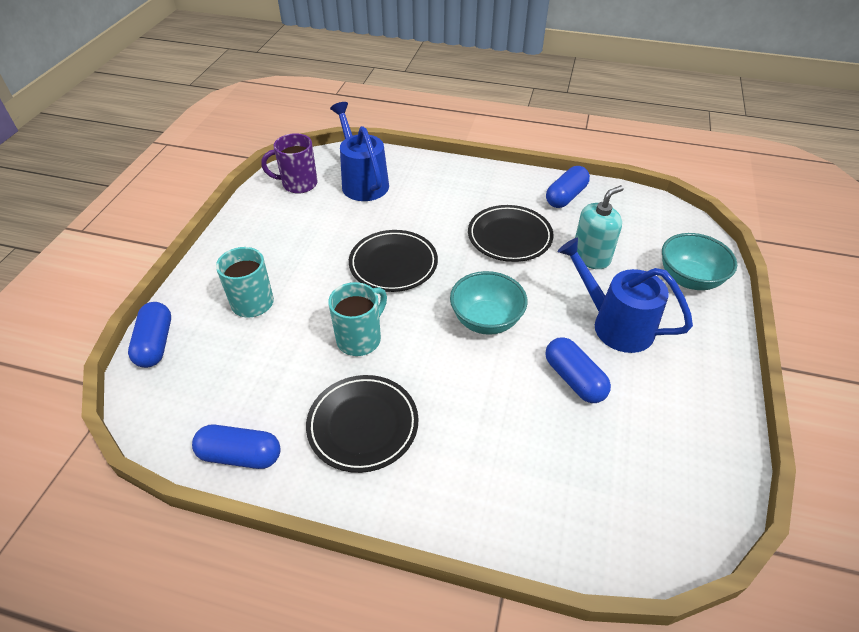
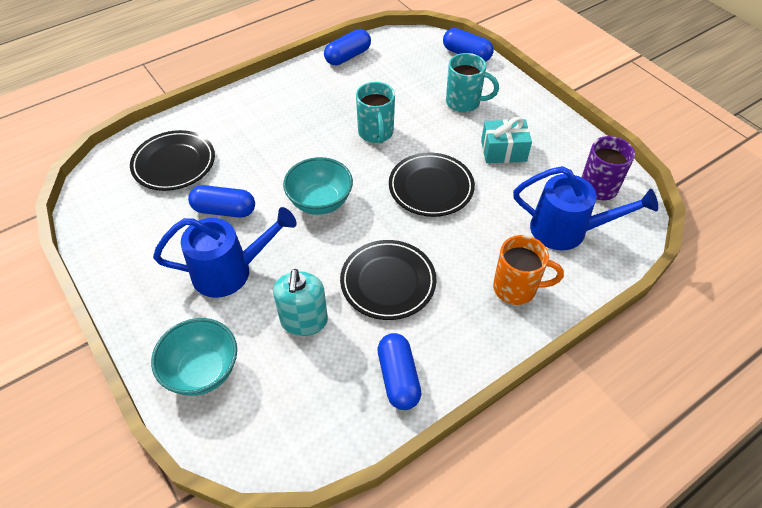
camera: 130 degrees right, 5 degrees up
black plate [306,375,419,473] -> black plate moved to [130,130,215,191]
none -> turquoise gift [481,117,532,163]
none -> orange mug [493,235,564,305]

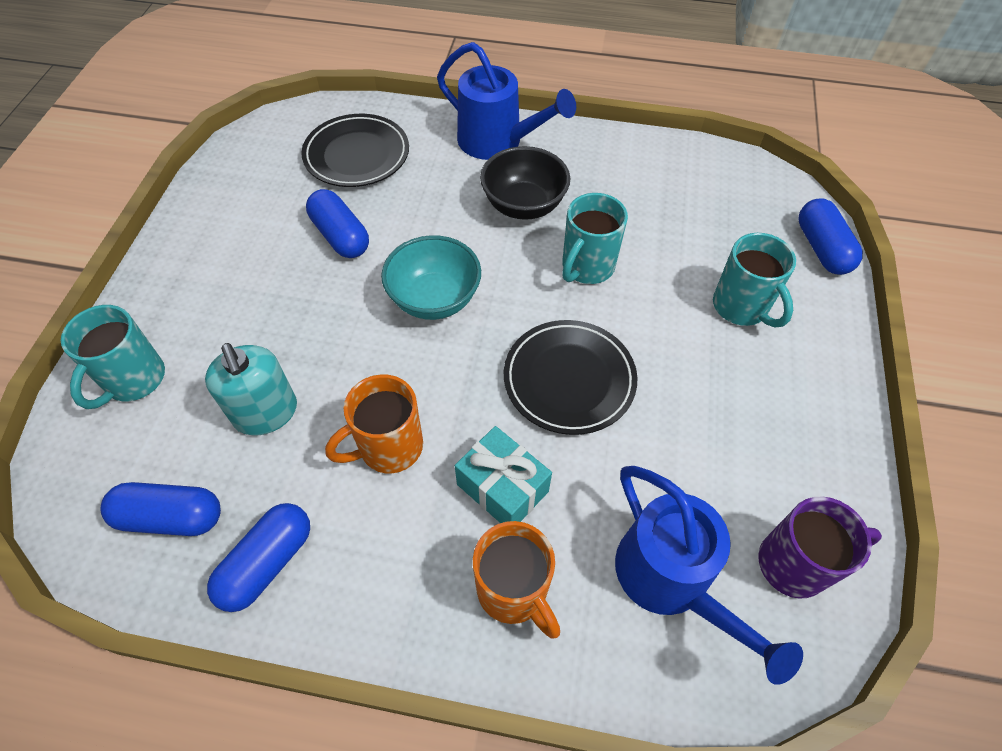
camera: 45 degrees right, 5 degrees up
turquoise bowl [151,318,237,396] -> turquoise mug [61,305,165,409]
blue watering can [153,207,297,298] -> blue watering can moved to [437,42,576,160]
turquoise soap dispenser [273,269,328,336] -> turquoise soap dispenser turned 75 degrees counterclockwise [205,343,297,435]
blue capsule [324,29,371,65] -> blue capsule moved to [100,482,221,536]
black plate [340,240,436,320] -> orange mug [325,374,423,474]
turquoise gift [481,117,532,163] -> turquoise gift moved to [455,426,552,523]
none -> black bowl [480,146,570,220]

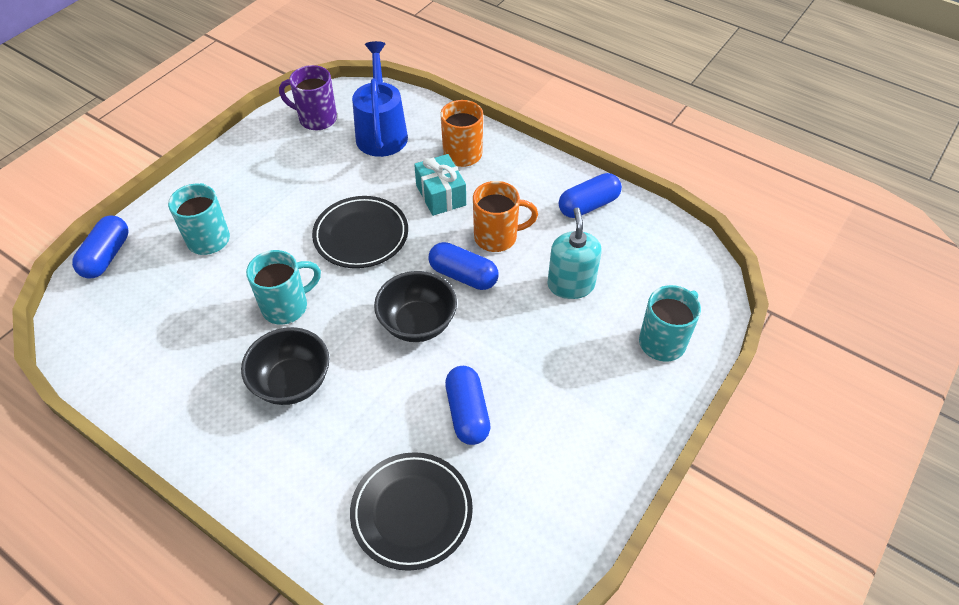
camera: 155 degrees left, 5 degrees down
blue capsule [100,482,221,536] -> blue capsule moved to [428,242,498,290]
turquoise bowl [381,235,481,320] -> black bowl [374,271,457,342]
blue watering can [437,42,576,160] -> none

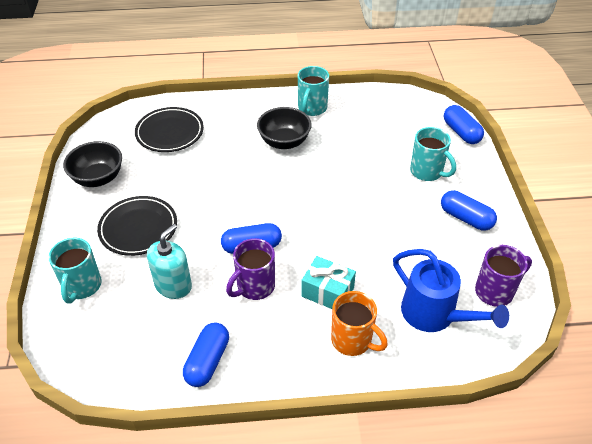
camera: 140 degrees right, 5 degrees down
turquoise mug [246,250,321,325] -> turquoise mug moved to [298,66,329,116]
black plate [312,196,408,268] -> black plate moved to [97,196,177,256]
black bowl [374,271,457,342] -> black bowl moved to [63,141,122,187]
blue capsule [445,366,490,445] -> blue capsule moved to [441,190,497,231]
orange mug [473,181,538,252] -> purple mug [226,238,275,300]
turquoise soap dispenser [548,208,602,299] -> turquoise soap dispenser turned 105 degrees counterclockwise [147,224,192,299]

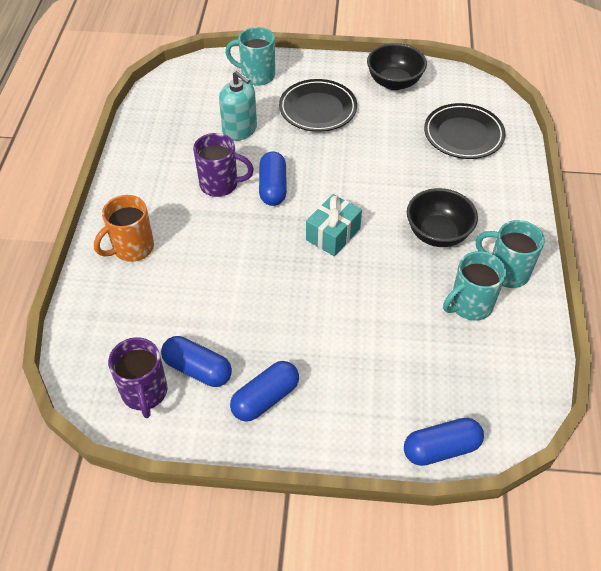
camera: 100 degrees right, 5 degrees up
blue capsule [183,322,229,387] -> blue capsule moved to [161,336,232,387]
purple mug [226,238,275,300] -> purple mug turned 135 degrees clockwise [193,133,254,197]
turquoise gift [301,256,356,309] -> turquoise gift moved to [306,194,362,256]
blue watering can [393,249,509,332] -> none
turquoise mug [410,127,456,181] -> turquoise mug moved to [443,251,506,321]

